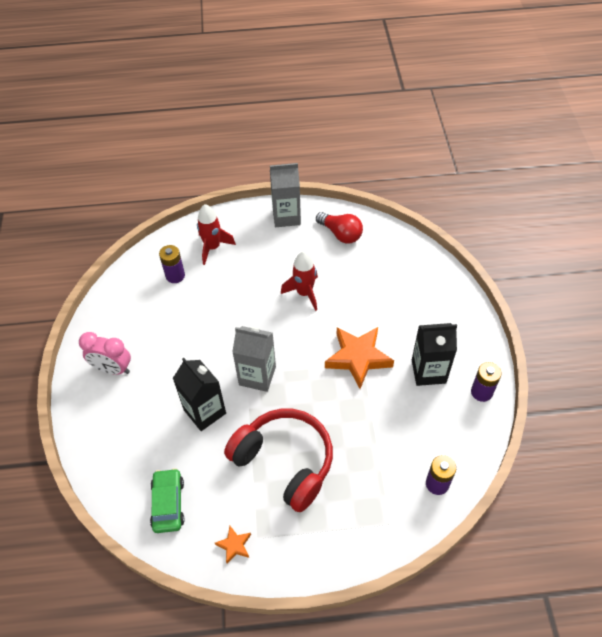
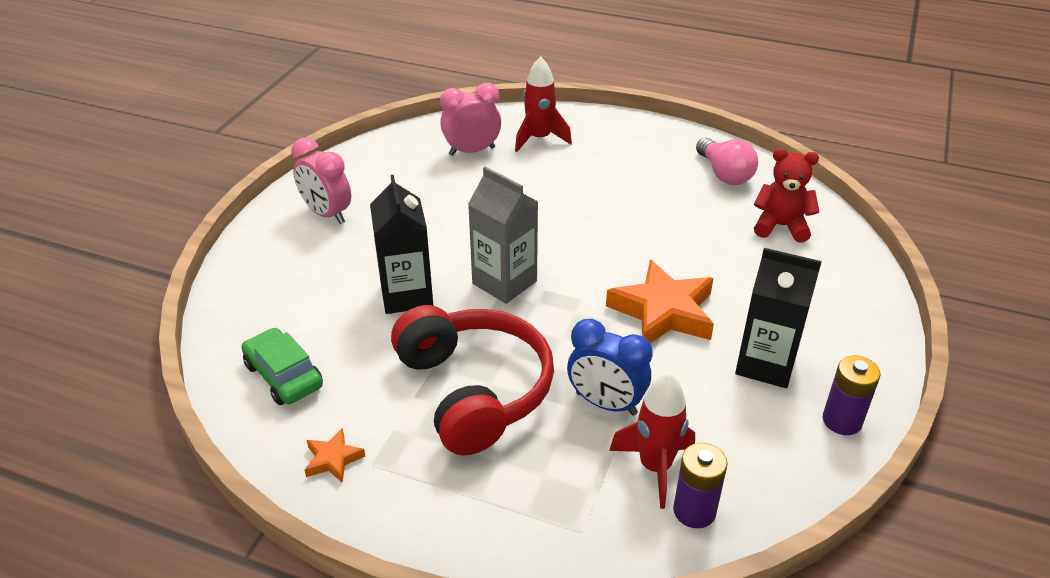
camera: 25 degrees right, 15 degrees down
green car [150,468,185,533] -> green car turned 60 degrees counterclockwise [241,328,323,405]
purple battery [159,245,185,283] -> pink clock [440,83,501,156]
grey carton [270,163,301,227] -> none
red rocket [281,251,318,311] -> red rocket moved to [609,373,695,509]
red light bulb [316,212,363,244] -> pink light bulb [696,138,758,185]
none -> blue clock [567,319,653,416]
none -> red teddy bear [753,148,819,243]

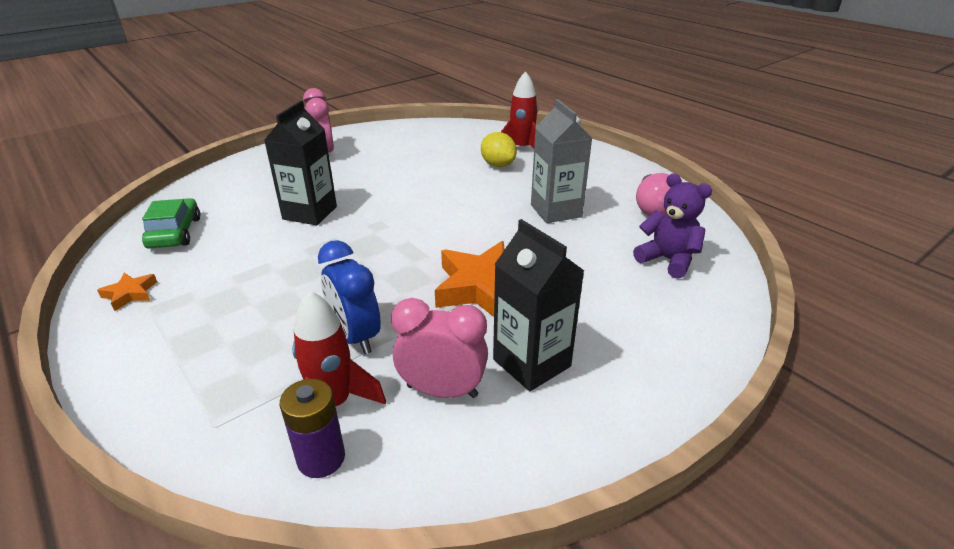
camera: 30 degrees right, 5 degrees down
red headphones [391,305,554,456] -> none
pink clock [440,83,501,156] -> pink clock moved to [391,298,488,398]
grey carton [468,167,538,304] -> grey carton moved to [531,99,592,223]
red teddy bear [753,148,819,243] -> purple teddy bear [633,173,712,279]
purple battery [823,355,880,435] -> none
none -> yellow lemon [481,132,517,167]

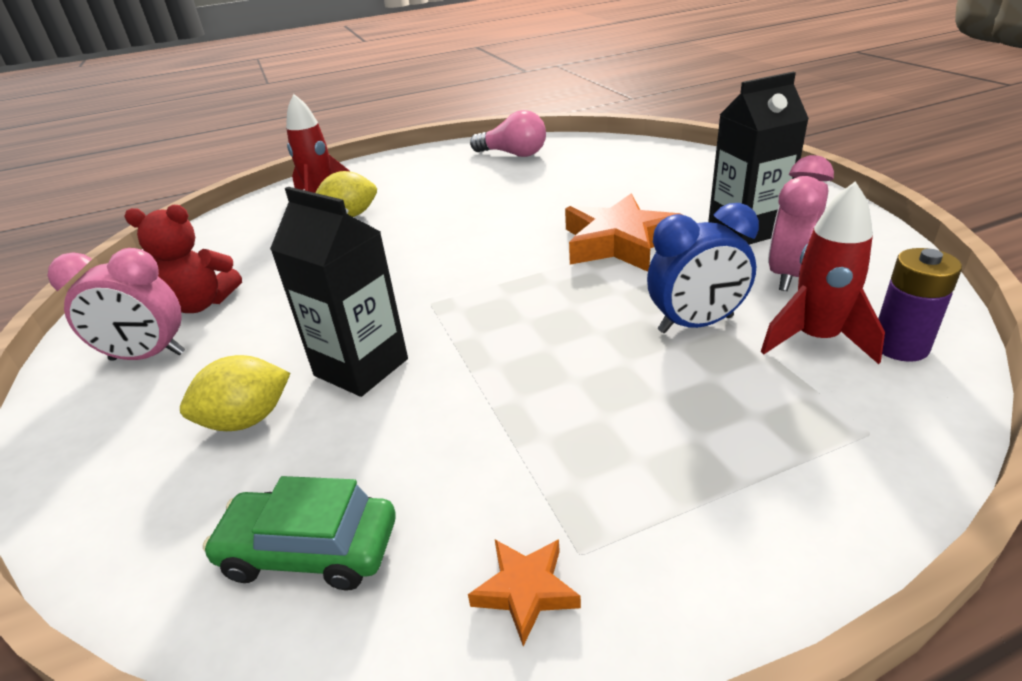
camera: 70 degrees left, 0 degrees up
grey carton [531,99,592,223] -> none
purple teddy bear [633,173,712,279] -> none
none -> red teddy bear [124,205,242,313]
none -> yellow lemon [180,355,291,431]

